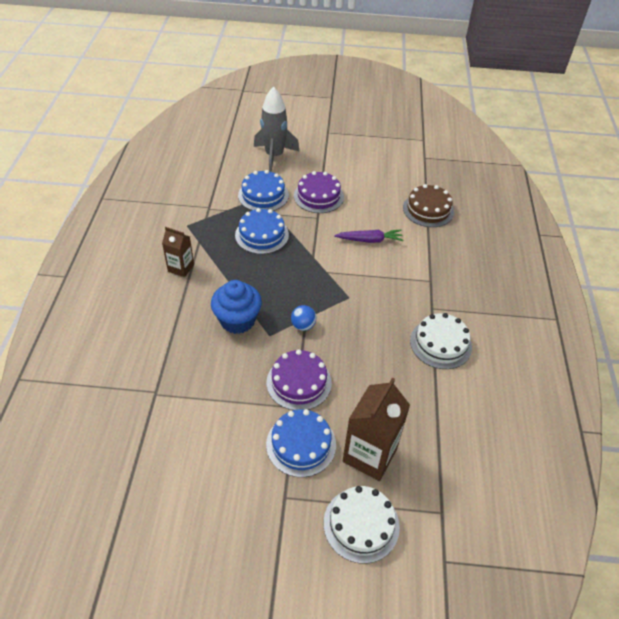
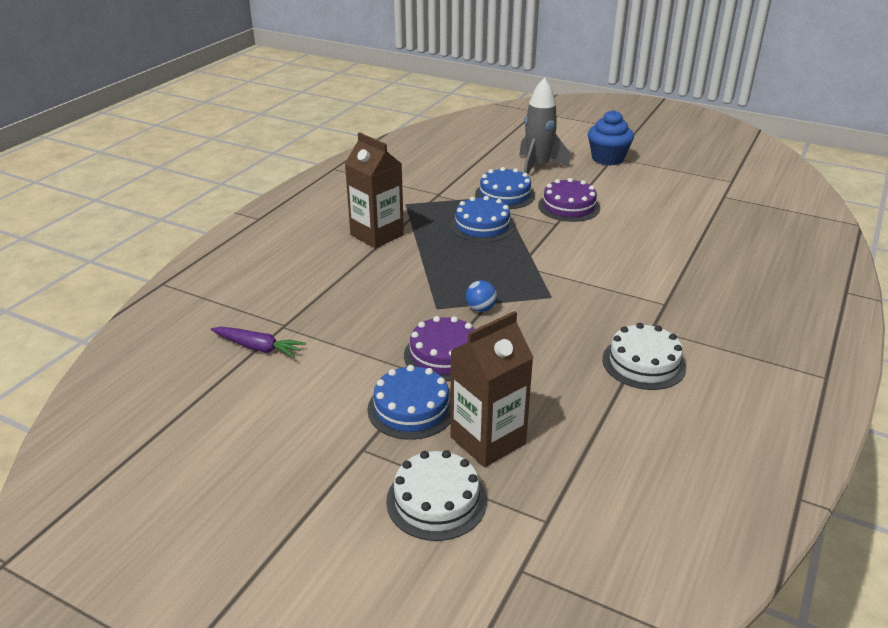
camera: 25 degrees right, 15 degrees down
brown carton [162,227,194,277] -> brown carton [345,132,404,248], size x1.72
blue cupcake [211,280,262,334] -> blue cupcake moved to [588,110,634,166]
purple carrot [334,230,403,243] -> purple carrot moved to [211,327,305,358]
brown cake [403,184,454,227] -> none

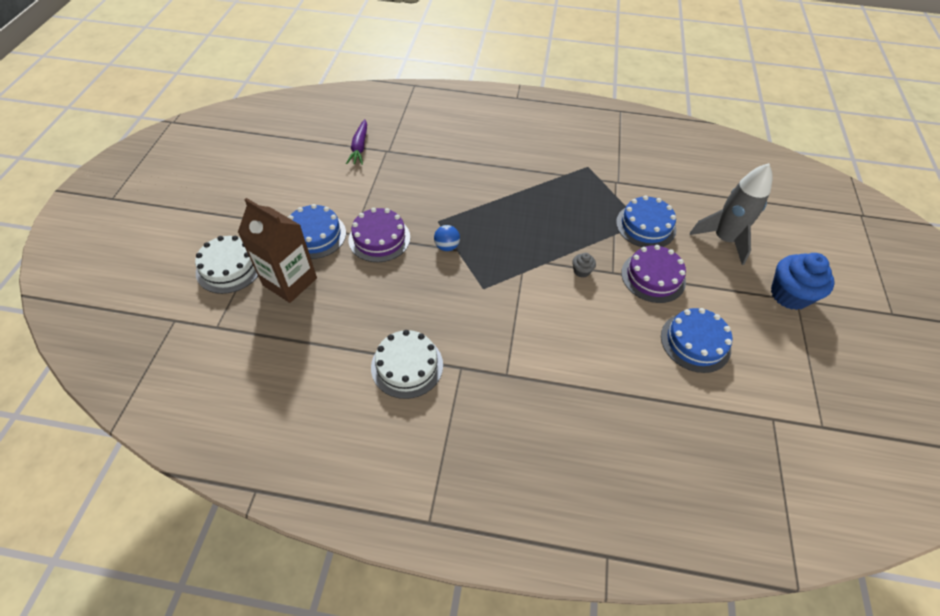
camera: 70 degrees right, 20 degrees up
brown carton [345,132,404,248] -> none
blue cake [451,196,515,242] -> blue cake moved to [661,308,732,373]
none -> grey cupcake [572,253,596,278]

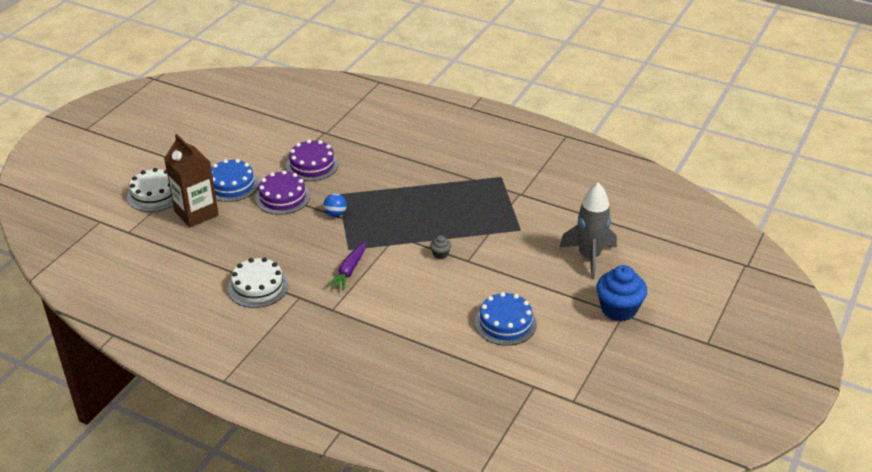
camera: 20 degrees right, 15 degrees down
purple carrot [346,119,367,165] -> purple carrot moved to [327,241,366,291]
blue cake [616,196,676,247] -> none
purple cake [621,245,686,303] -> purple cake moved to [286,139,339,181]

